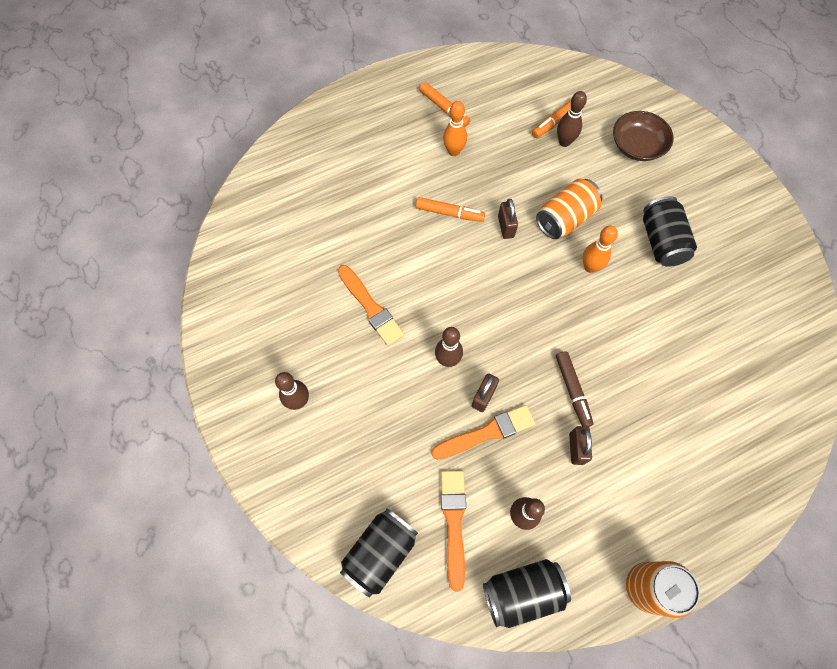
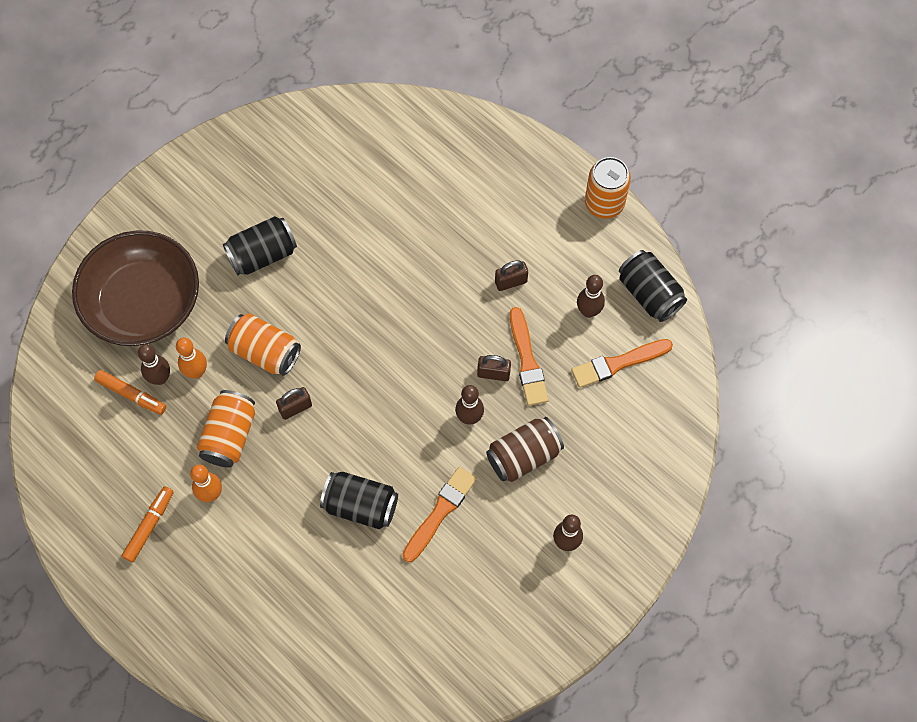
camera: 110 degrees left, 0 degrees up
black can [340,508,418,598] -> black can moved to [320,472,398,529]
orange marker [416,197,485,222] -> none
orange brush [431,405,536,460] -> orange brush turned 150 degrees counterclockwise [510,307,549,406]
brown marker [556,351,594,427] -> none
orange bowling pin [583,225,618,273] -> orange bowling pin moved to [176,338,207,379]
brown bowl [613,111,674,161] -> brown bowl [72,230,199,346], size x1.81
none -> orange can [197,390,255,467]
none -> brown can [486,417,564,482]

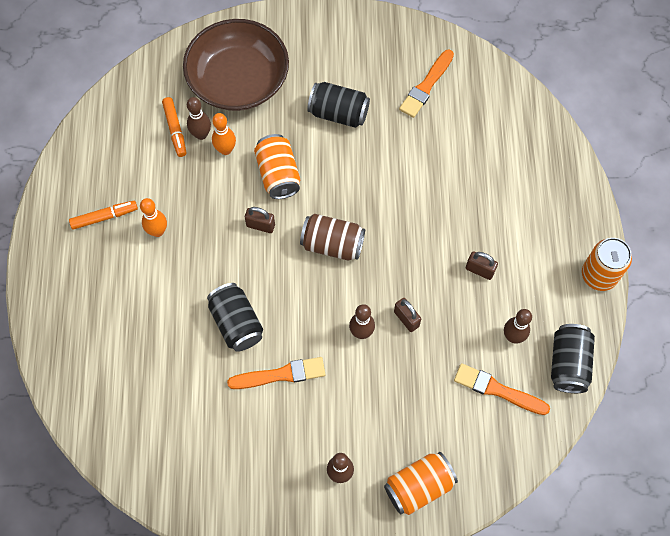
camera: 45 degrees right, 0 degrees up
orange can [197,390,255,467] -> orange can moved to [384,452,458,515]
brown can [486,417,564,482] -> brown can moved to [300,214,365,261]
orange brush [510,307,549,406] -> orange brush moved to [399,49,454,118]

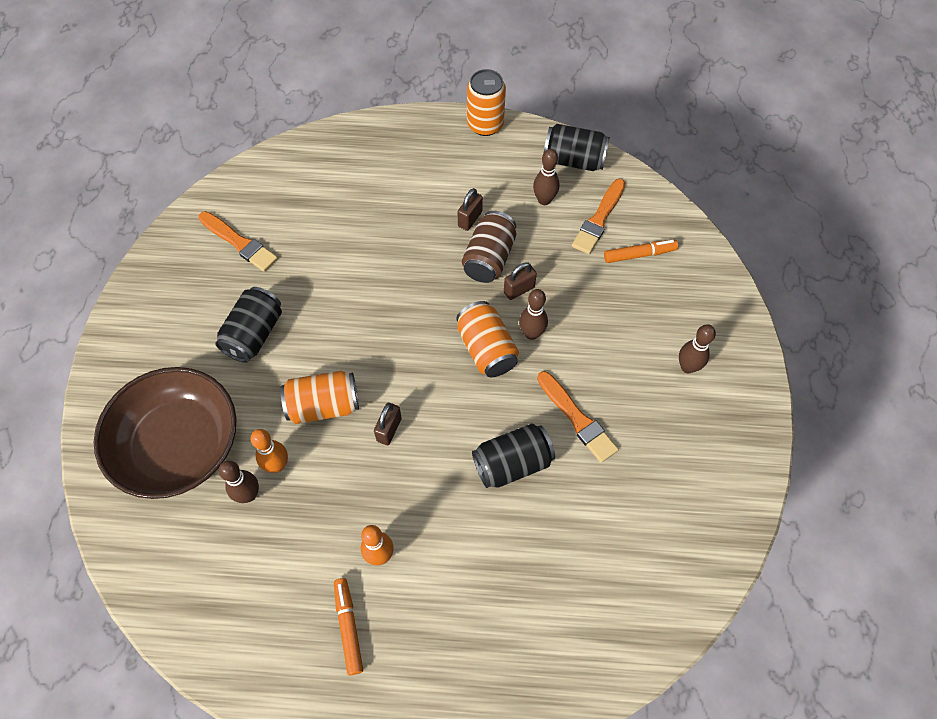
camera: 85 degrees left, 5 degrees down
orange marker [162,97,187,157] -> orange marker moved to [604,240,678,263]
orange brush [227,357,326,389] -> orange brush turned 150 degrees clockwise [537,371,619,463]
brown can [300,214,365,261] -> brown can moved to [462,211,516,283]
orange can [384,452,458,515] -> orange can moved to [456,301,519,377]

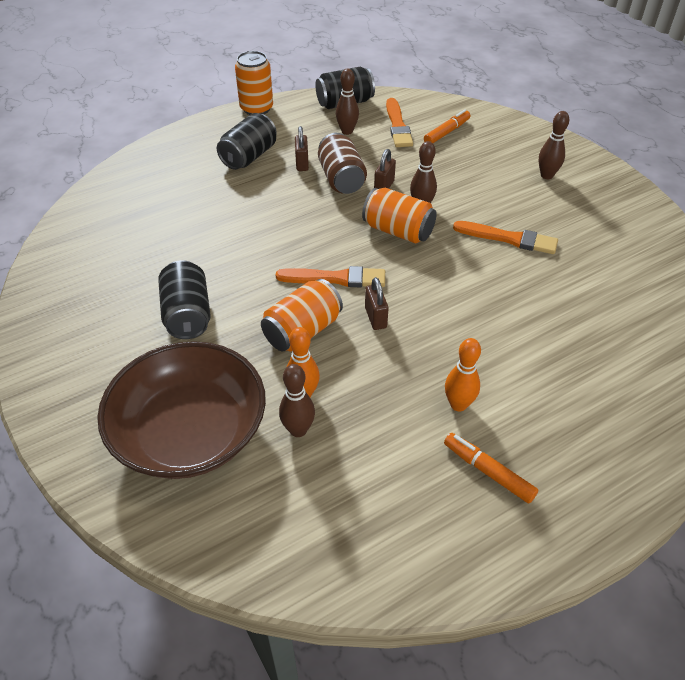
camera: 35 degrees left, 15 degrees down
orange brush [198,211,278,272] -> orange brush moved to [276,266,385,288]
black can [472,423,555,488] -> black can moved to [217,113,277,170]

